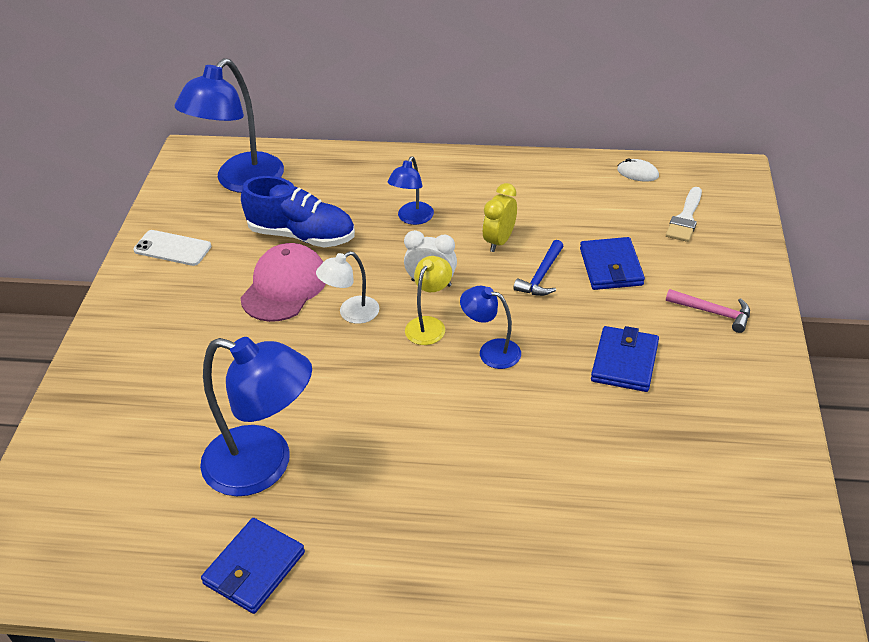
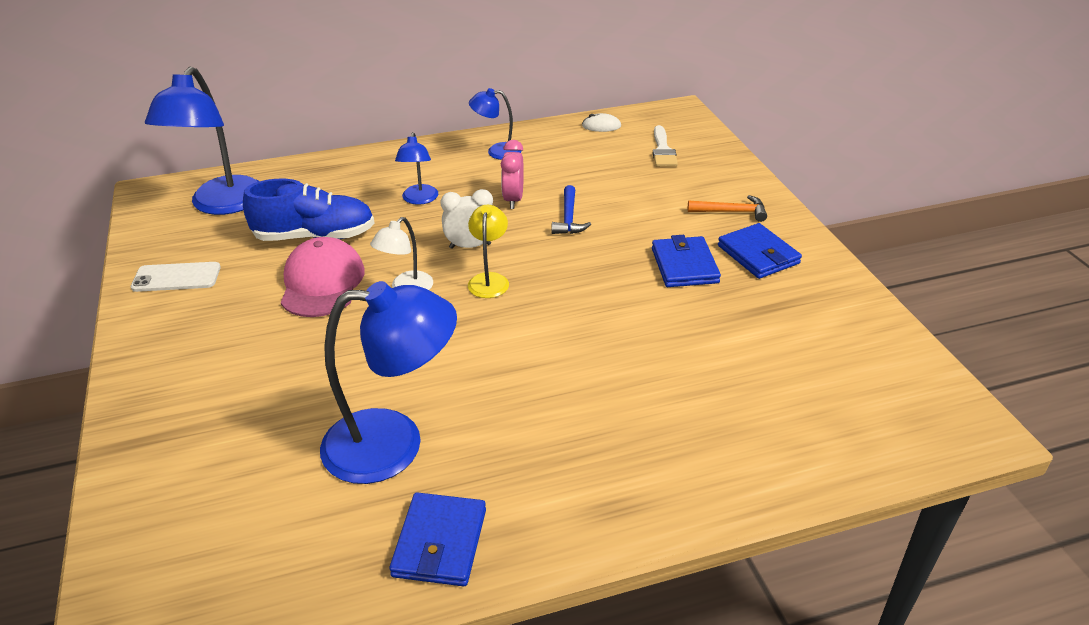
camera: 25 degrees left, 5 degrees down
blue lamp [460,286,521,369] -> blue lamp moved to [469,88,521,160]
yellow clock [483,183,517,252] -> pink clock [501,140,524,209]
blue wallet [580,237,645,290] -> blue wallet moved to [718,223,802,279]
pink hammer [666,289,750,333] -> orange hammer [688,195,767,222]

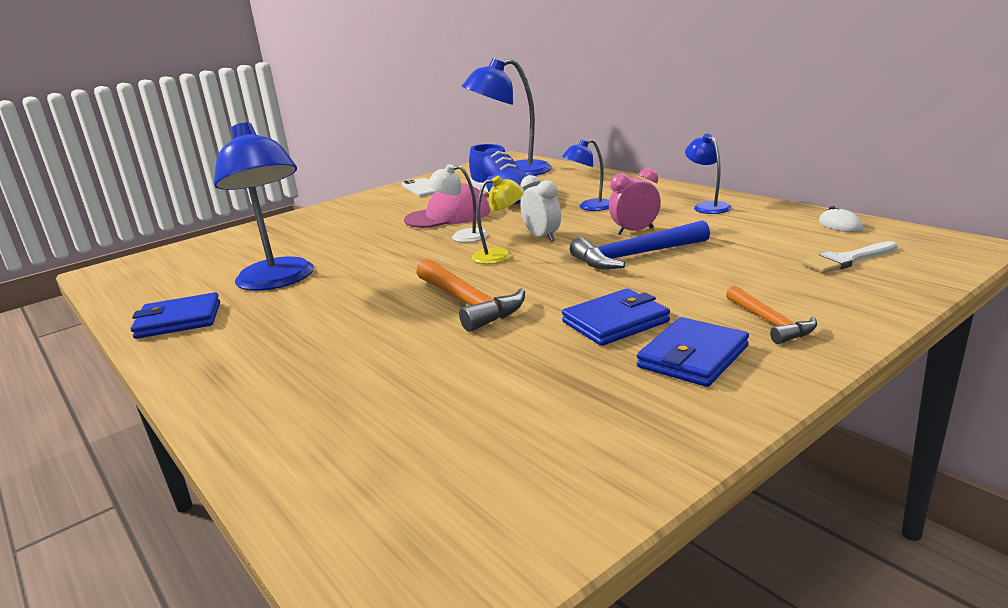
camera: 70 degrees right, 15 degrees down
blue hammer [551,185,591,234] -> blue hammer [570,220,710,269], size x1.62
none -> orange hammer [416,259,525,332]

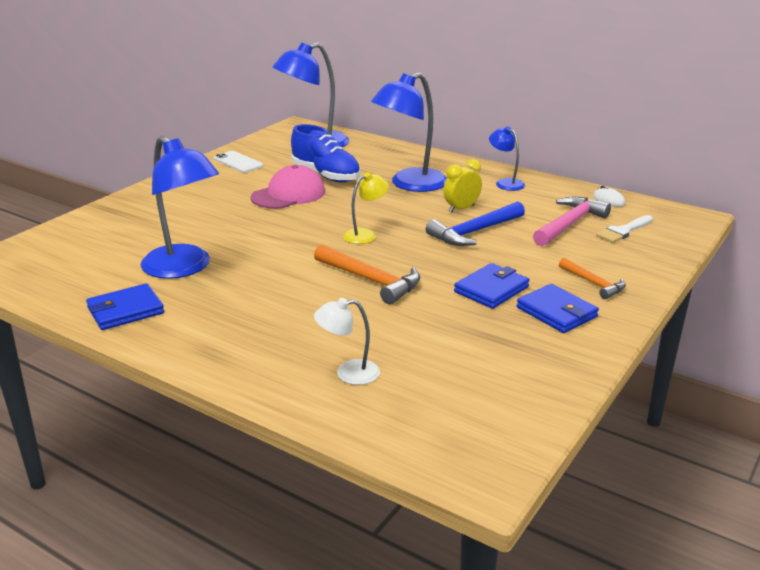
camera: 20 degrees left, 5 degrees up
white lamp [428,164,488,242] -> white lamp moved to [314,298,380,385]
white clock [520,175,561,242] -> none
blue lamp [562,139,609,211] -> blue lamp [371,72,447,192], size x1.95
pink clock [609,168,661,235] -> yellow clock [443,159,482,213]
blue wallet [637,317,749,387] -> blue wallet turned 60 degrees counterclockwise [517,284,599,333]
none -> pink hammer [533,197,611,246]

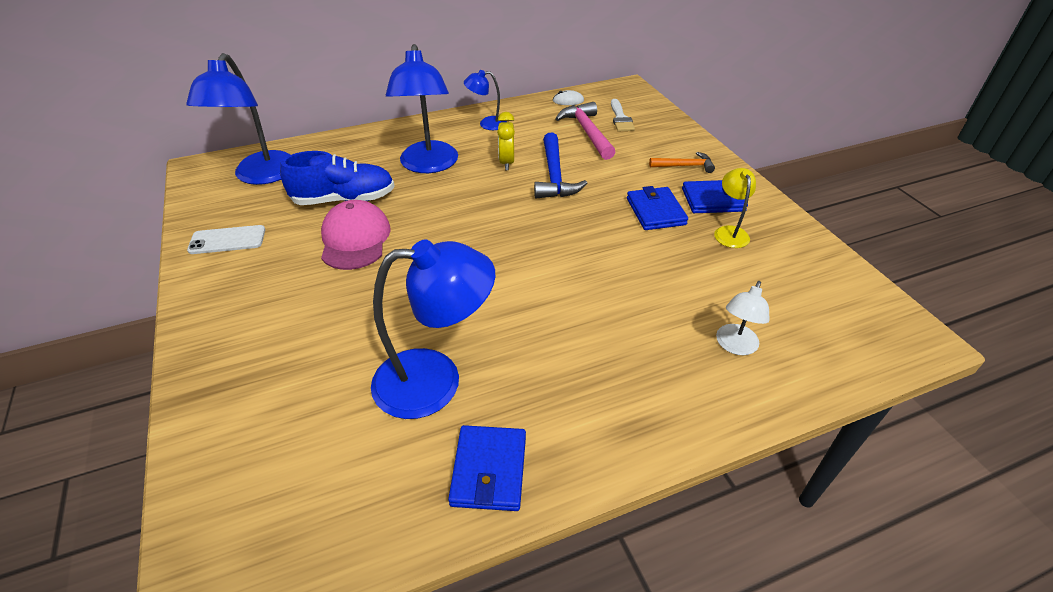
camera: 55 degrees left, 15 degrees up
orange hammer [314,244,420,304] -> none
yellow lamp [343,172,389,244] -> yellow lamp moved to [714,168,756,248]

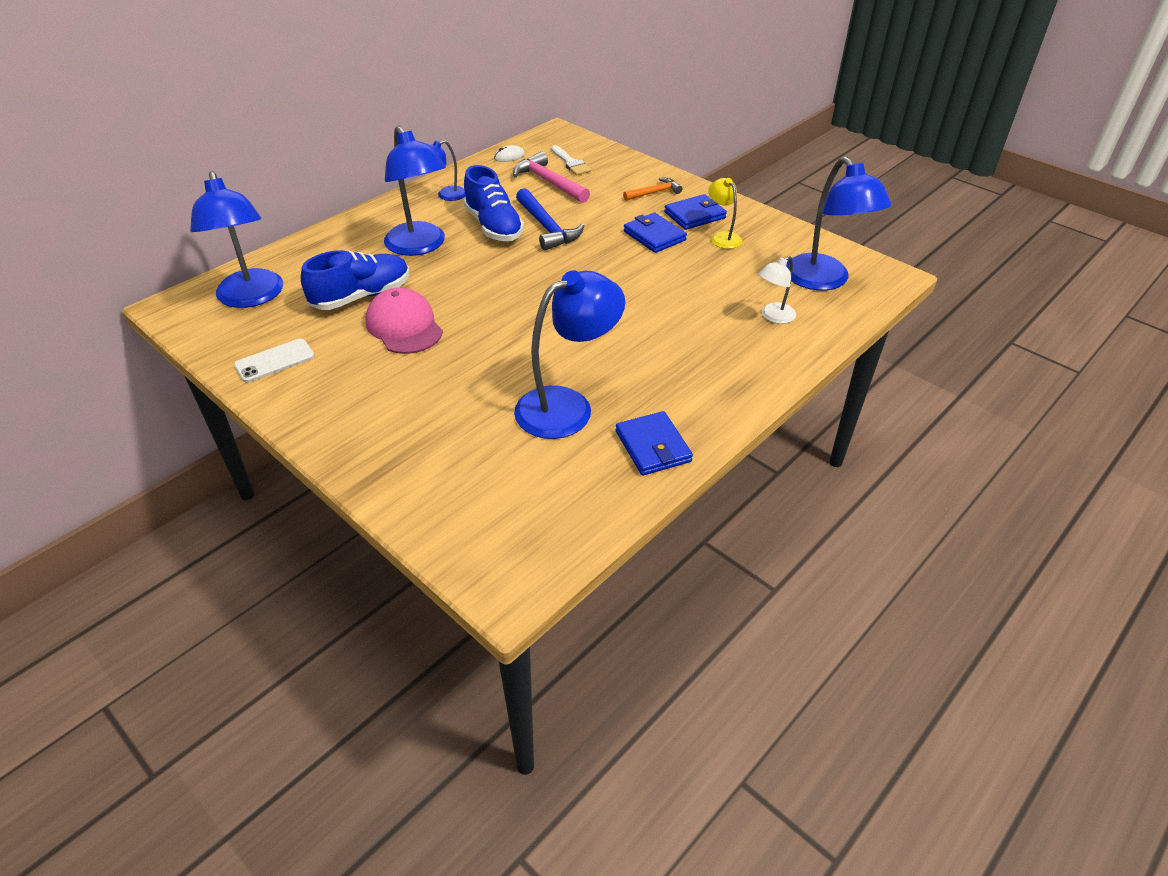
camera: 25 degrees left, 0 degrees up
yellow clock [497,112,515,170] -> blue shoe [464,165,524,241]
white lamp [716,281,770,355] -> white lamp turned 45 degrees clockwise [759,256,796,324]
none -> blue lamp [786,156,892,291]

